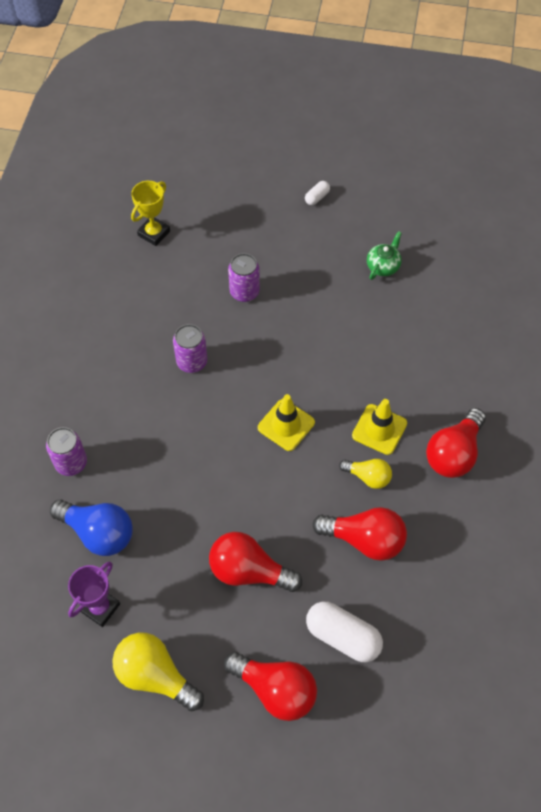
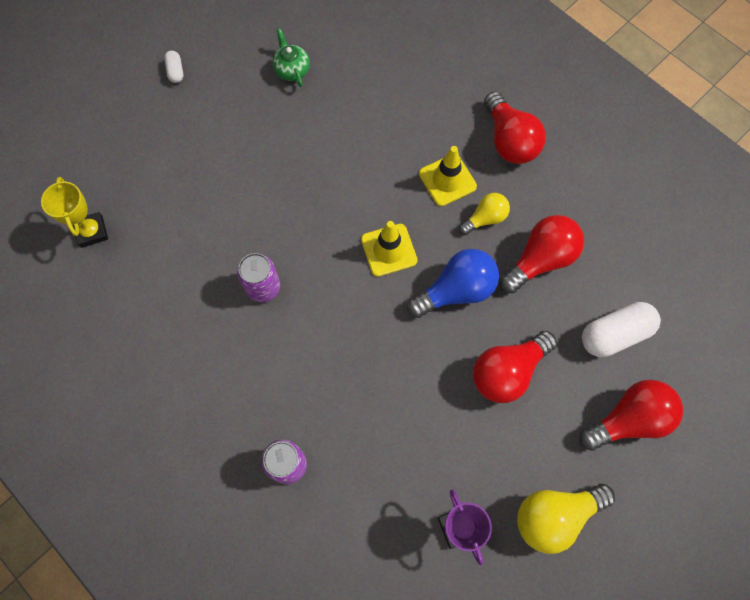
camera: 55 degrees left, 10 degrees up
blue light bulb [50,500,133,556] -> blue light bulb moved to [407,249,499,318]
purple can [228,253,260,302] -> none

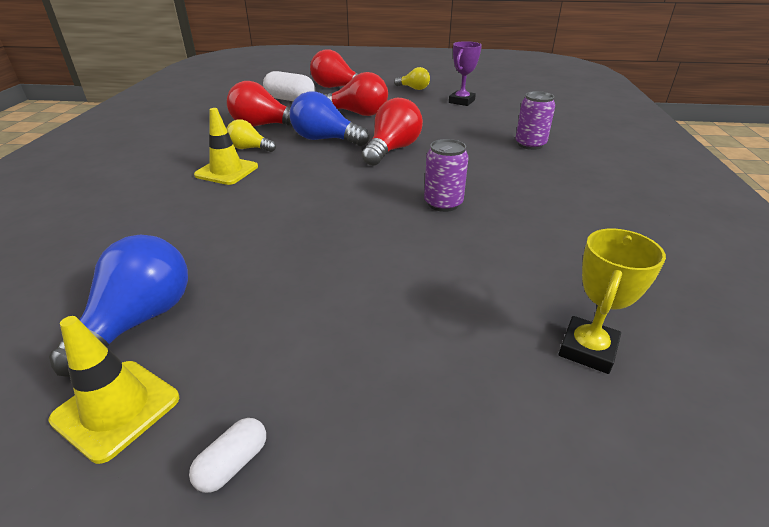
camera: 130 degrees left, 35 degrees down
green teapot [273,28,310,87] -> blue light bulb [49,235,188,377]
yellow traffic cone [361,221,417,277] -> yellow traffic cone moved to [48,316,179,464]
red light bulb [484,91,546,164] -> red light bulb moved to [362,98,423,166]
yellow light bulb [517,484,615,554] -> yellow light bulb [394,67,430,90], size x0.60

